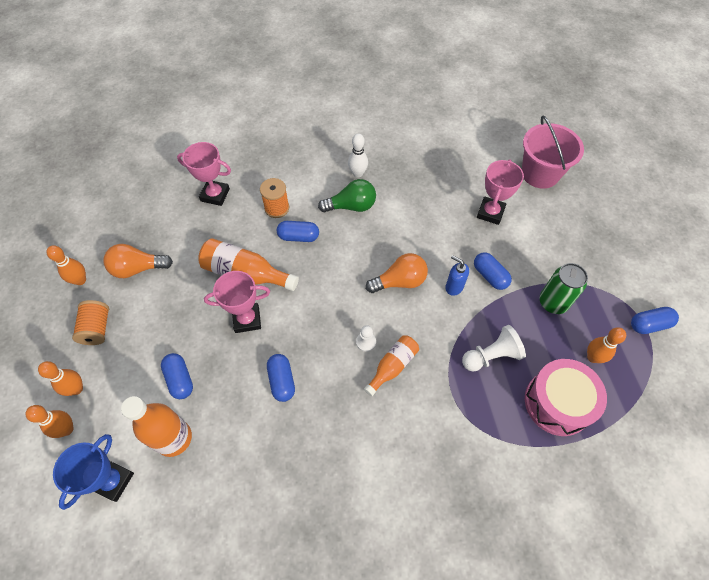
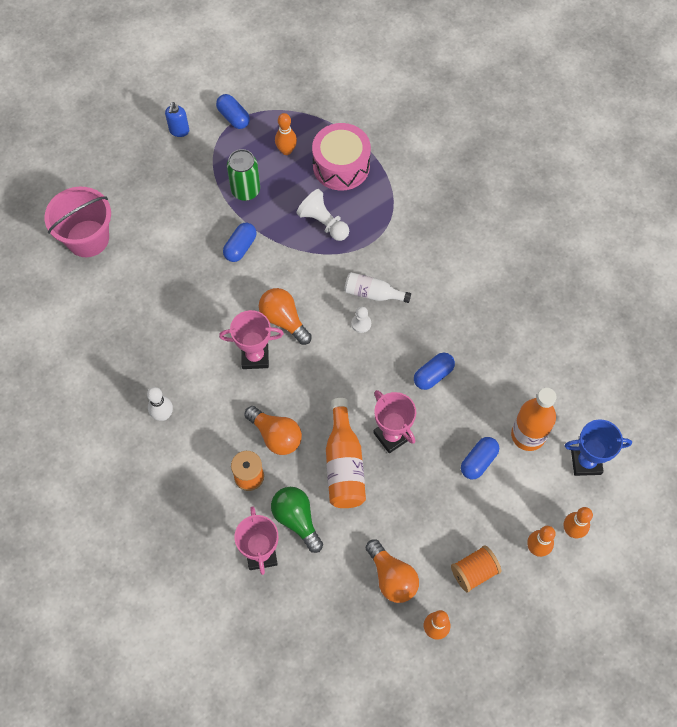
camera: 115 degrees left, 5 degrees up
blue capsule [277,221,319,242] -> orange light bulb [244,406,302,455]
green light bulb [318,179,376,212] -> green light bulb moved to [271,487,323,553]
orange bottle [364,335,419,396] -> white bottle [344,272,411,303]
blue soap dispenser [445,255,469,296] -> blue soap dispenser moved to [165,102,189,137]
pink trophy [477,159,524,225] -> pink trophy moved to [219,310,284,369]

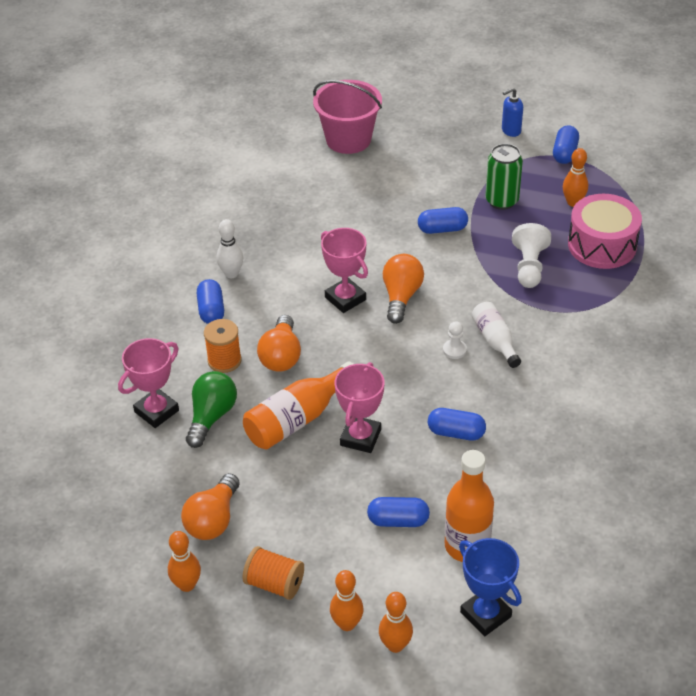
camera: 55 degrees right, 20 degrees down
none -> blue capsule [197,279,224,324]

